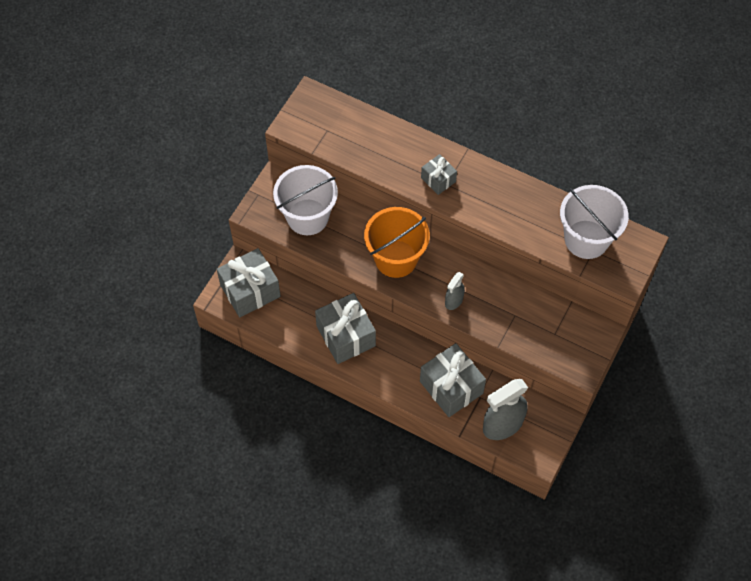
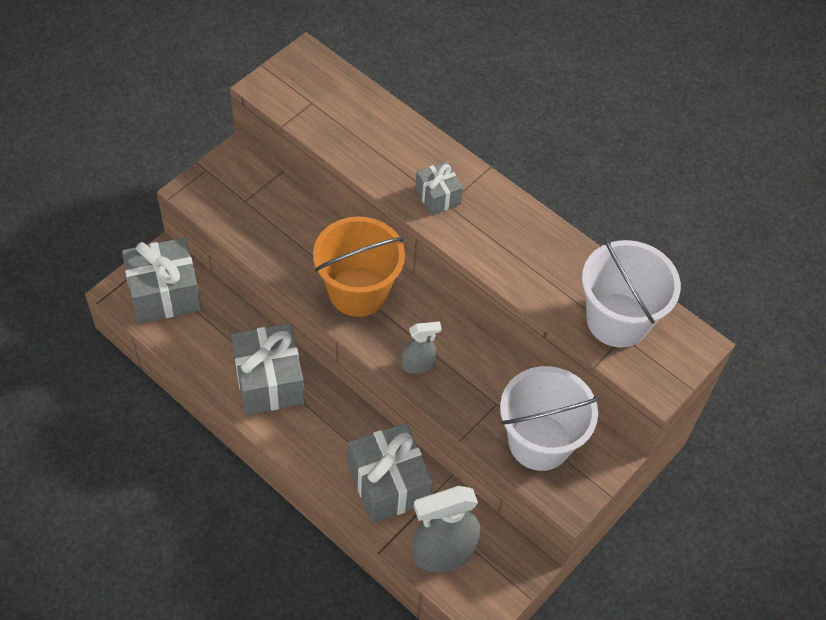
camera: 10 degrees right, 5 degrees down
white bucket [273,165,338,235] -> white bucket moved to [500,366,599,471]
grey spray bottle [445,272,465,310] -> grey spray bottle turned 150 degrees counterclockwise [401,321,442,374]

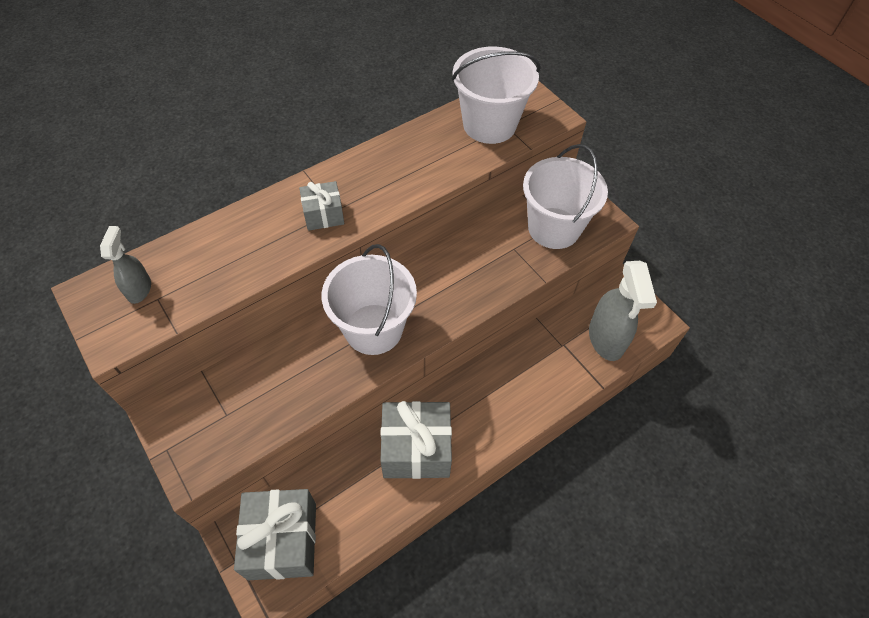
camera: 75 degrees left, 0 degrees up
orange bucket [313,216,405,317] -> white bucket [322,244,417,355]
grey gift [348,423,433,523] -> none
grey spray bottle [401,321,442,374] -> grey spray bottle moved to [100,226,151,304]

